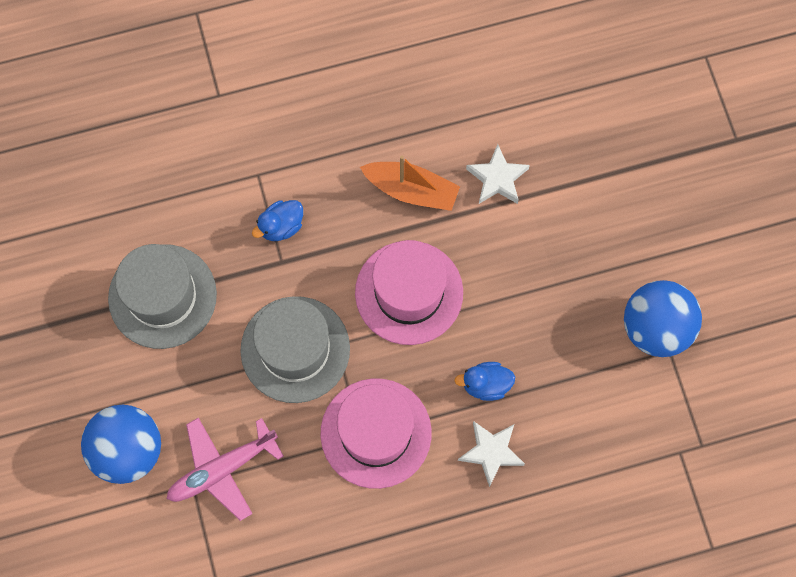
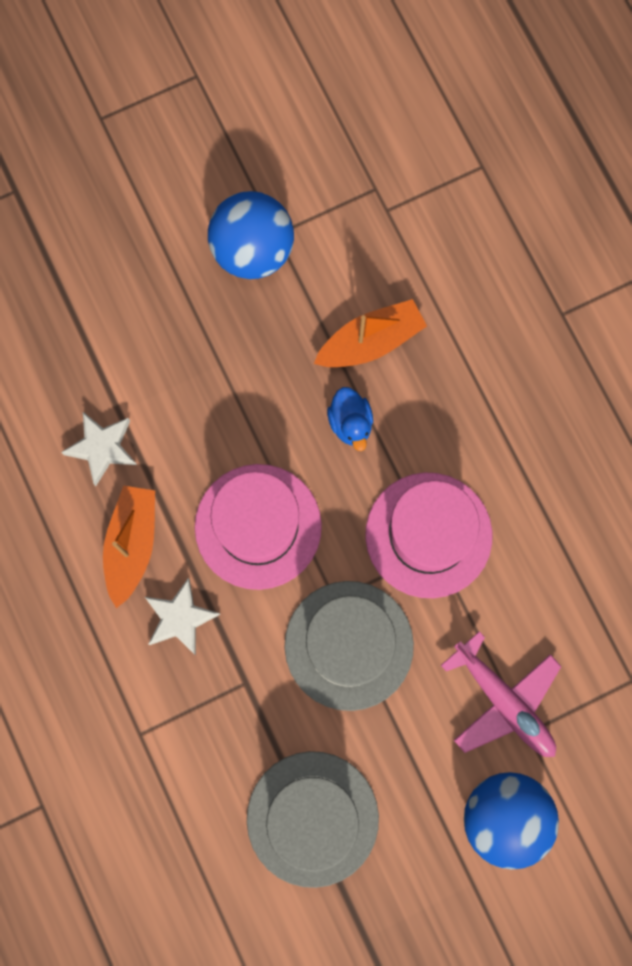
camera: 100 degrees left, 5 degrees up
blue duck [252,200,303,241] -> none
white star [458,421,525,487] -> white star moved to [145,578,220,655]
none -> orange boat [314,299,427,367]

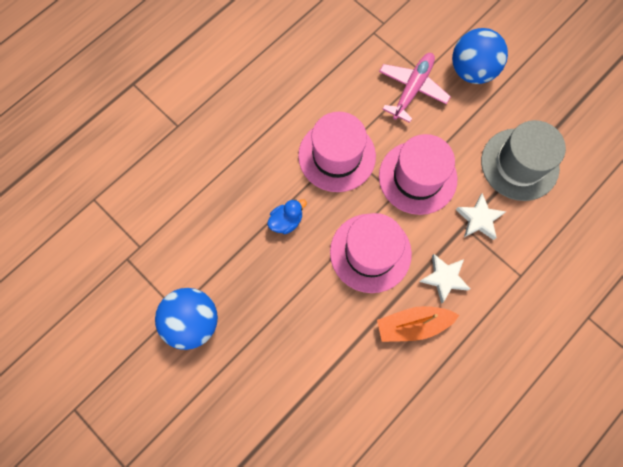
camera: 110 degrees left, 5 degrees down
white star [61,412,137,486] -> white star moved to [456,193,506,240]
grey hat [284,581,414,711] -> pink hat [379,134,457,215]
orange boat [314,299,427,367] -> none

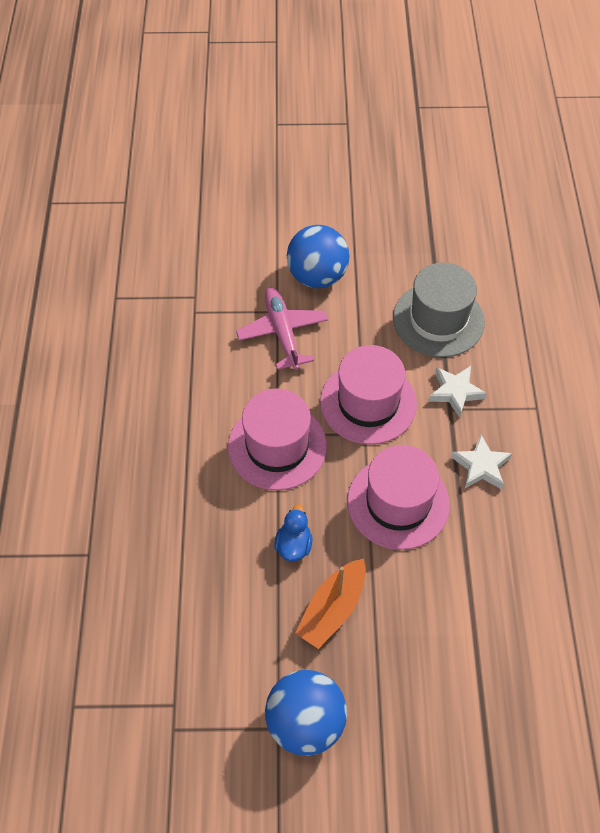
camera: 45 degrees left, 15 degrees down
orange boat [377,306,459,342] -> orange boat moved to [295,559,366,649]

